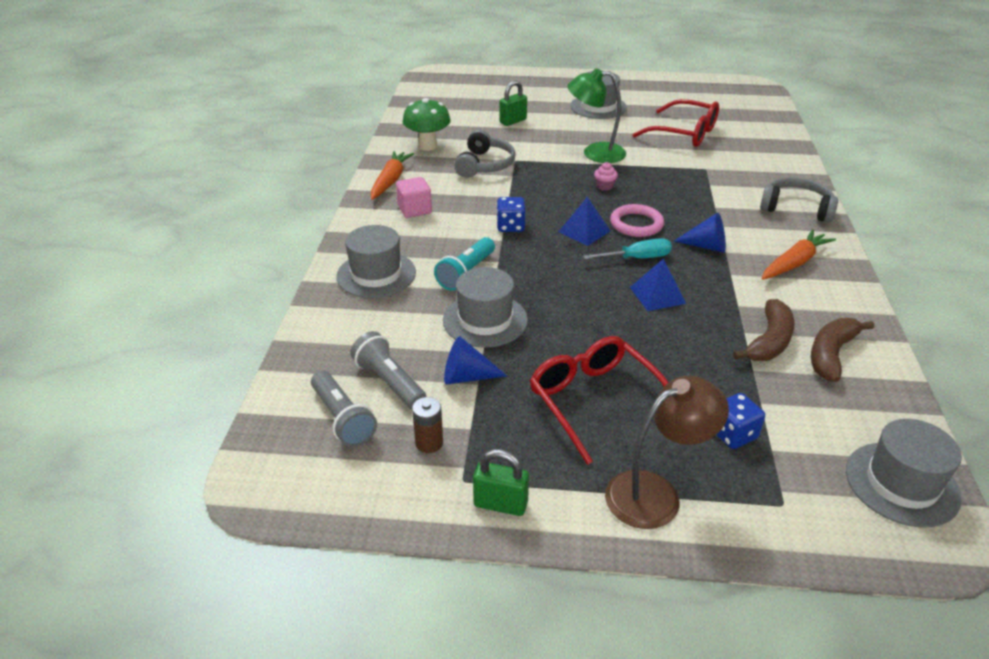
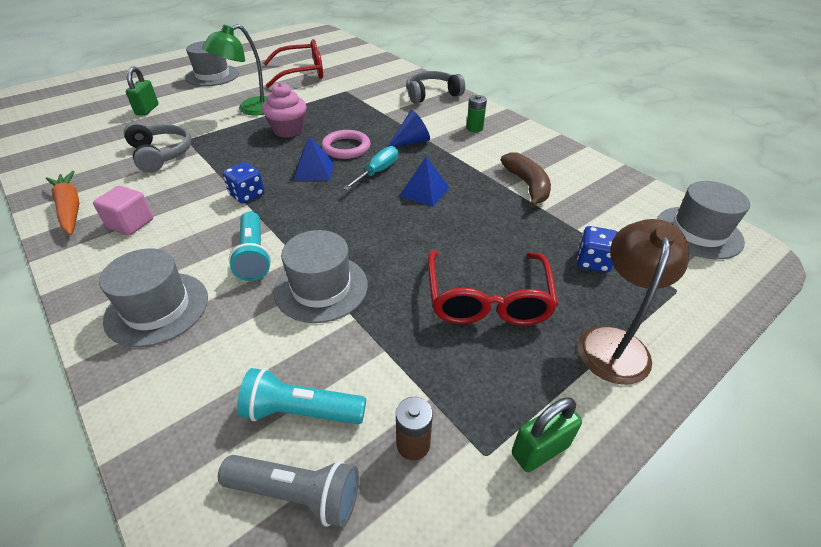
camera: 45 degrees left, 5 degrees up
grey flashlight [351,331,426,409] -> turquoise flashlight [237,368,366,424]
green mushroom [402,98,451,151] -> none
blue cone [444,336,507,385] -> none
red glasses [530,336,668,465] -> red glasses turned 105 degrees counterclockwise [428,250,558,326]
pink cupcake [594,162,618,190] -> pink cupcake [262,82,307,138], size x1.93
orange carrot [762,229,836,280] -> green battery [466,95,487,132]
brown banana [811,318,874,382] -> none

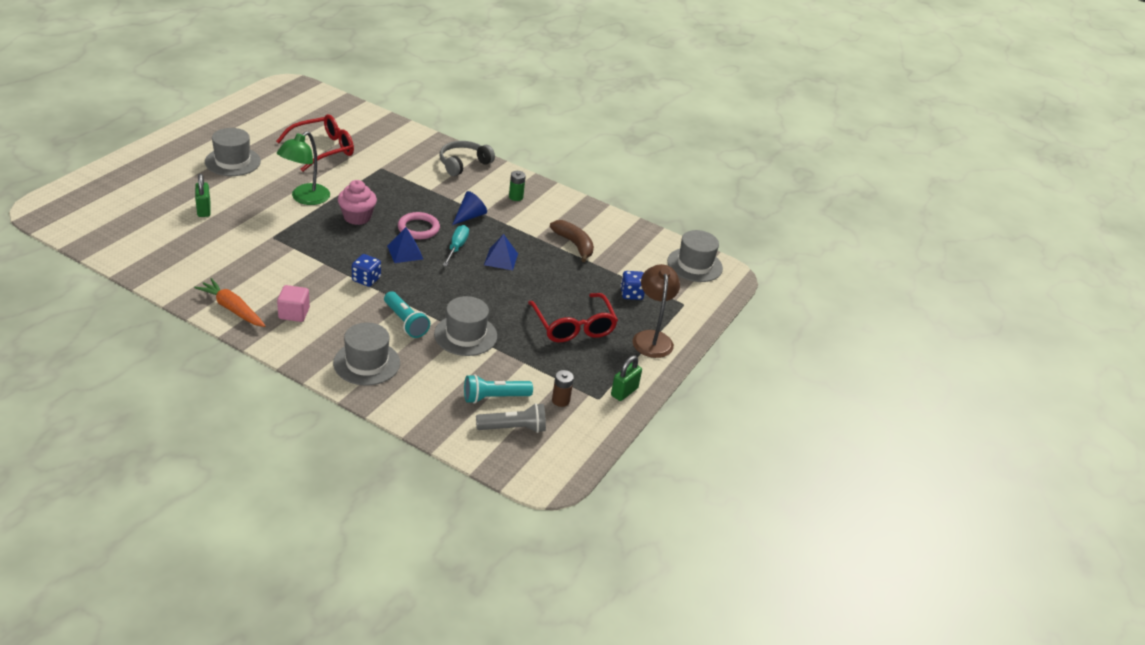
camera: 25 degrees left, 5 degrees down
grey headphones [124,122,191,173] -> none

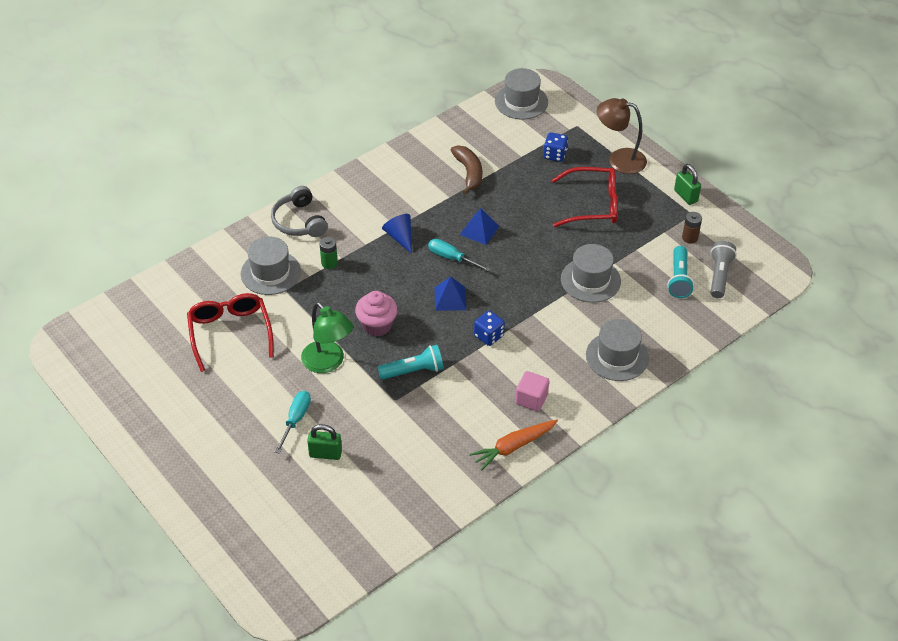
camera: 65 degrees left, 10 degrees up
grey hat [205,128,261,176] -> grey hat moved to [241,237,301,295]
turquoise flashlight [384,291,430,338] -> turquoise flashlight moved to [378,345,444,380]
pink ring [398,212,440,239] -> none
green battery [509,171,526,201] -> green battery moved to [319,237,338,269]
brown banana [550,220,594,262] -> brown banana turned 90 degrees clockwise [451,145,482,195]
none -> turquoise screwdriver [275,391,311,453]

